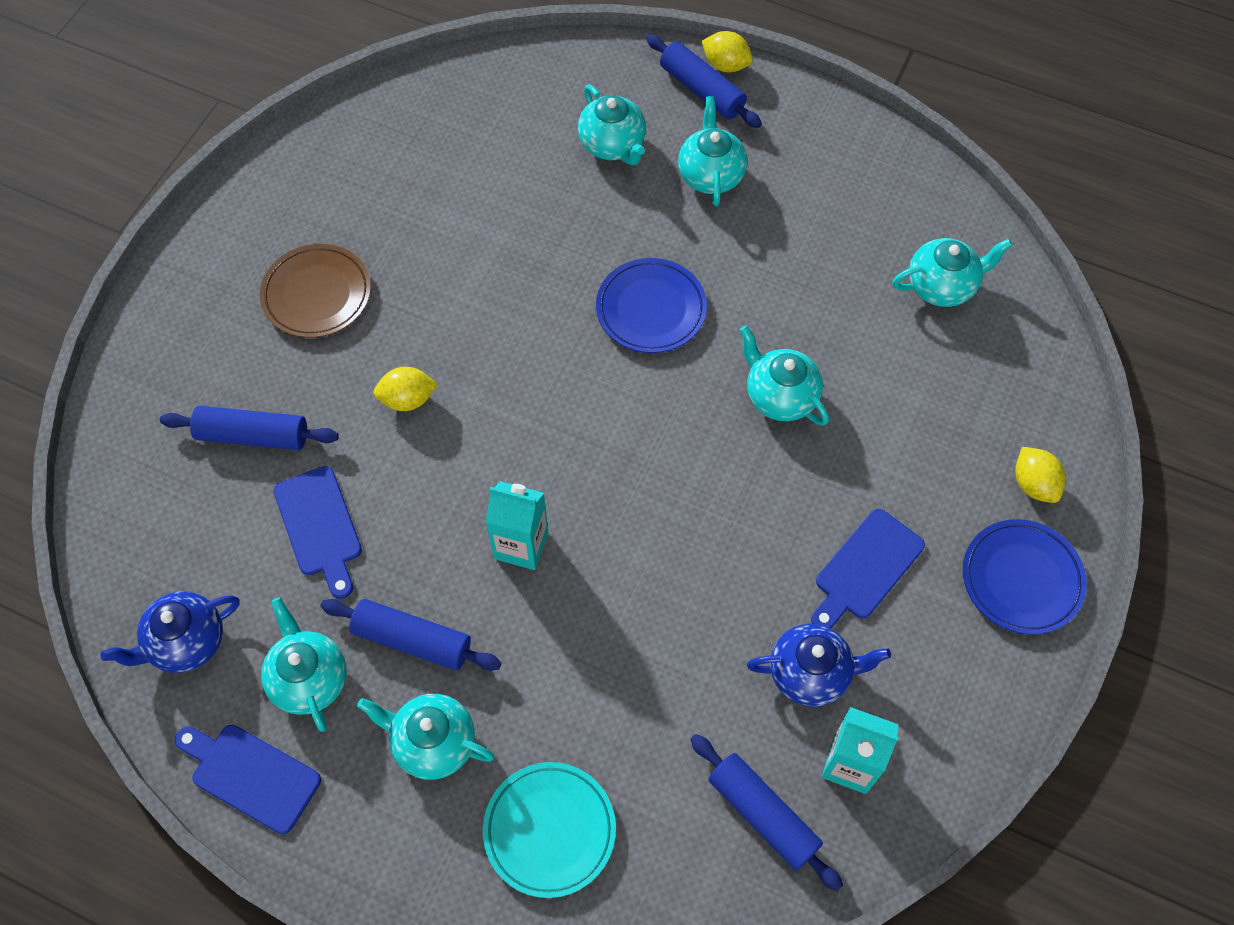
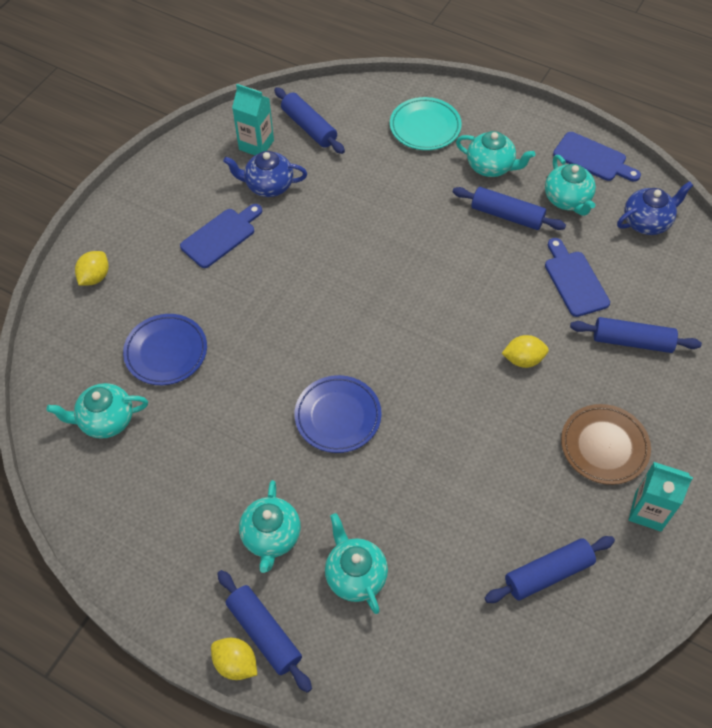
camera: 175 degrees left, 5 degrees down
turquoise carton [485,481,548,570] -> turquoise carton moved to [629,462,693,532]
turquoise teapot [739,326,829,426] -> none
blue plate [963,519,1087,635] -> blue plate moved to [123,314,207,385]
yellow lemon [1015,447,1066,503] -> yellow lemon turned 45 degrees clockwise [75,251,109,286]
none -> blue rolling pin [485,536,615,603]

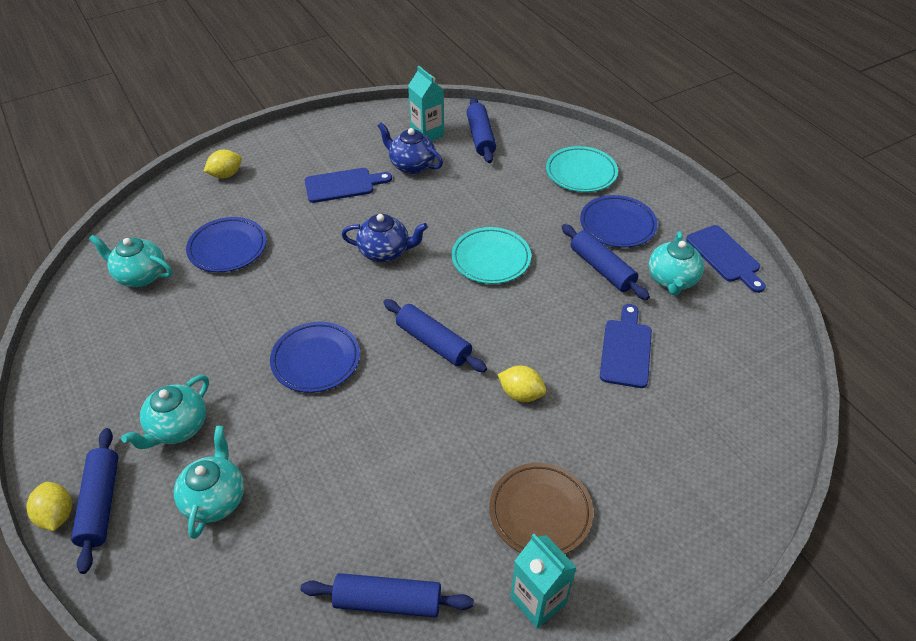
camera: 30 degrees right, 10 degrees down
turquoise teapot [456,131,535,177] -> blue plate [580,195,658,248]
blue rolling pin [570,317,702,353] -> blue rolling pin moved to [383,299,487,372]
blue teapot [617,181,693,235] -> blue teapot moved to [342,214,428,262]
none -> turquoise plate [451,227,531,284]

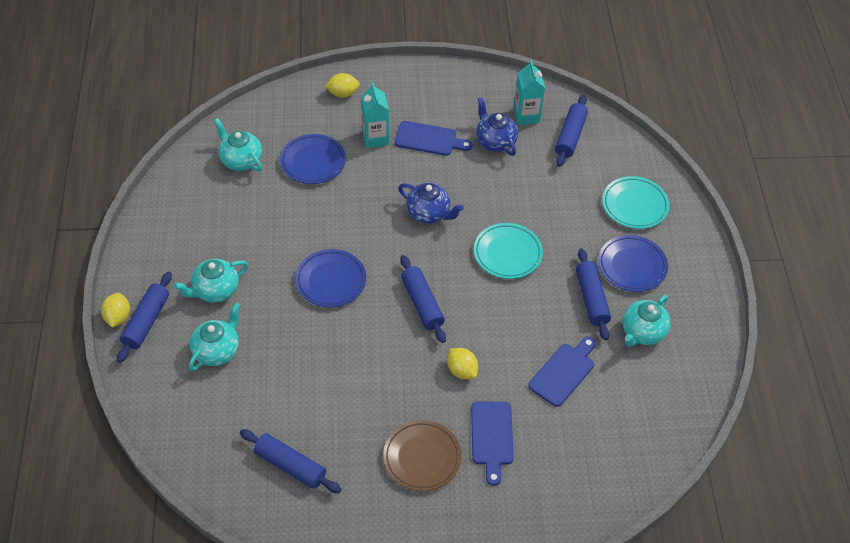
camera: 25 degrees right, 5 degrees up
turquoise carton [510,534,577,628] -> turquoise carton moved to [361,82,389,148]
blue cutting board [686,225,766,293] -> blue cutting board moved to [471,401,514,486]

